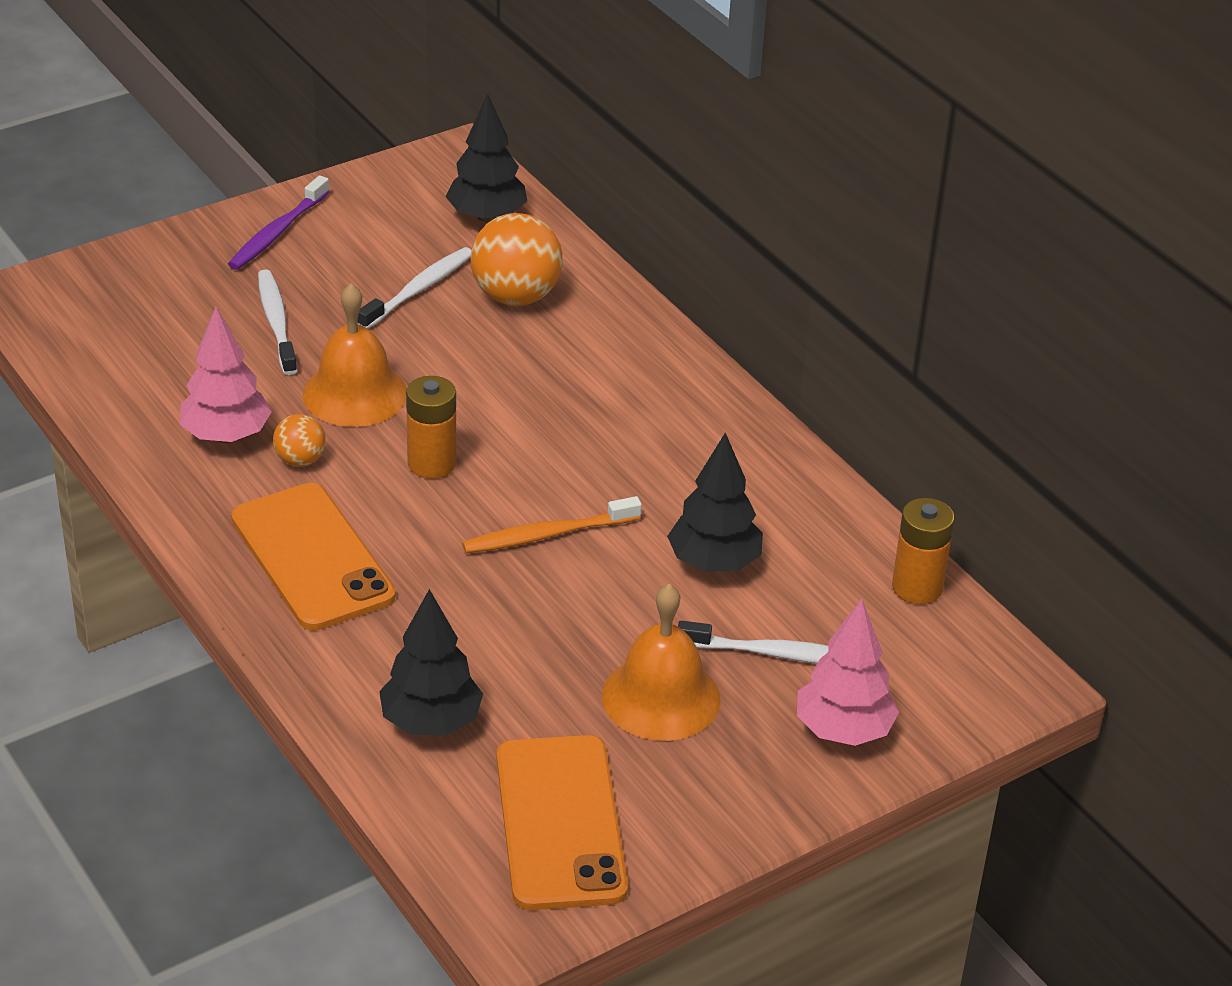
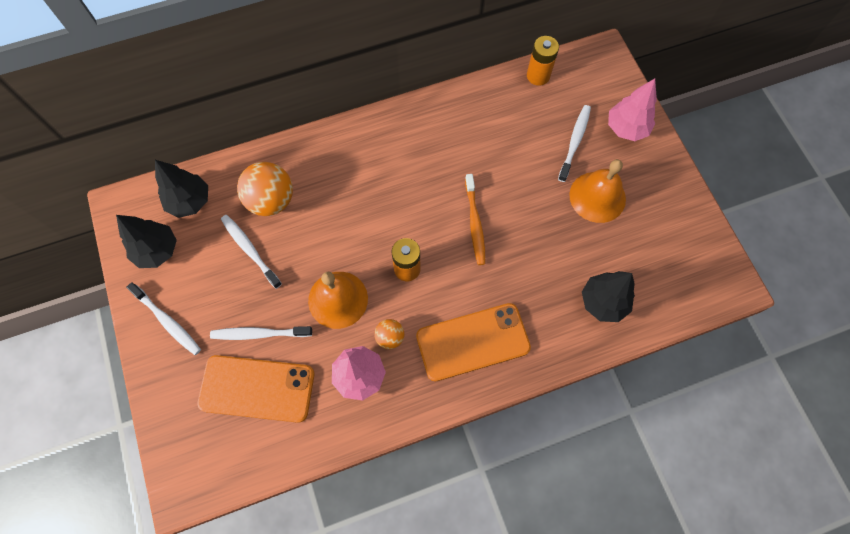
camera: 75 degrees left, 30 degrees up
purple toothbrush [228,175,330,270] -> white toothbrush [126,282,201,355]
orange phone [497,735,628,910] -> orange phone moved to [197,355,314,423]
black tree [667,433,763,572] -> black tree moved to [116,215,177,268]

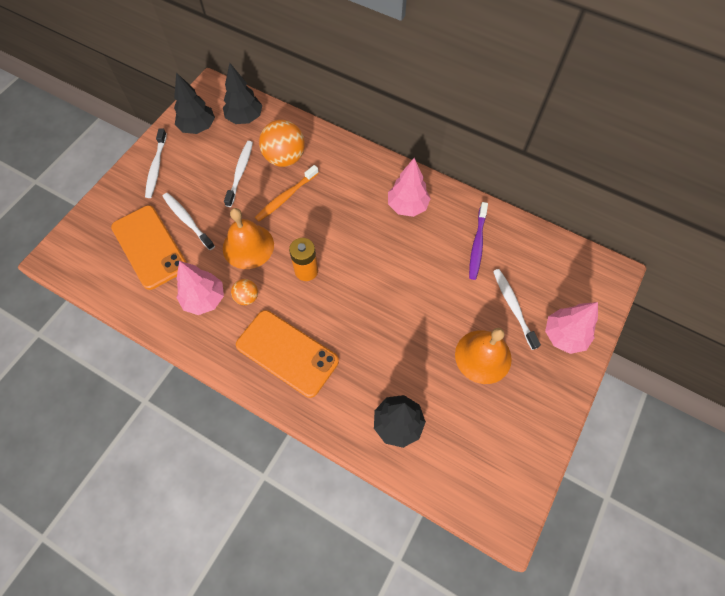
camera: 50 degrees right, 5 degrees down
orange toothbrush [465,174,486,265] -> orange toothbrush moved to [255,165,319,222]
orange battery [527,36,559,86] -> none
white toothbrush [558,105,591,182] -> white toothbrush turned 90 degrees counterclockwise [493,269,541,350]
none -> pink tree [388,158,431,217]
none -> purple toothbrush [469,202,488,280]

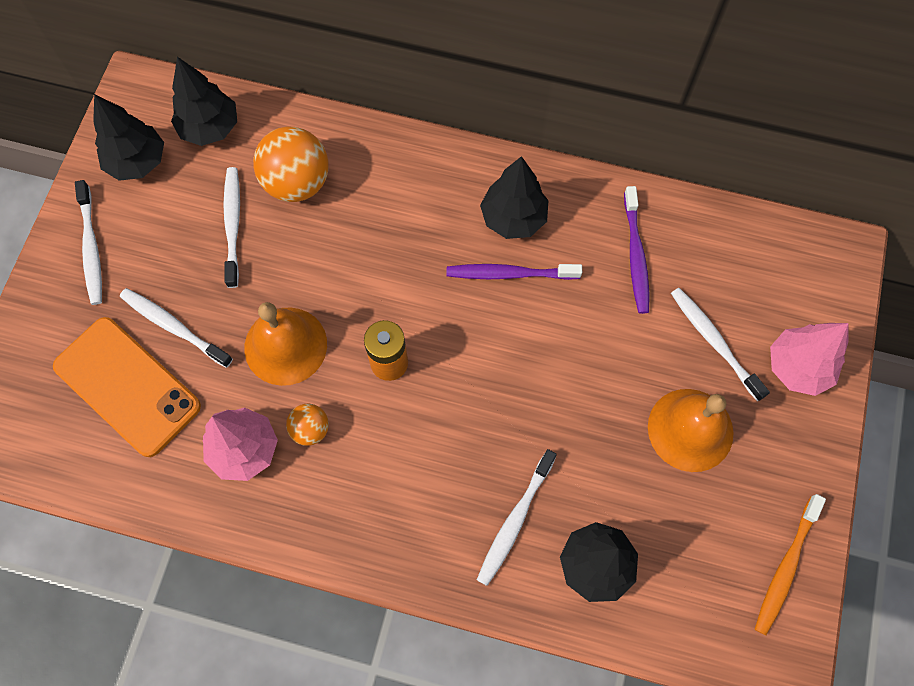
camera: 15 degrees left, 5 degrees up
orange phone [236,310,339,398] -> none
orange toothbrush [255,165,319,222] -> orange toothbrush moved to [755,494,826,635]
pink tree [388,158,431,217] -> black tree [480,156,549,239]
none -> purple toothbrush [447,264,582,280]
none -> white toothbrush [477,449,557,586]

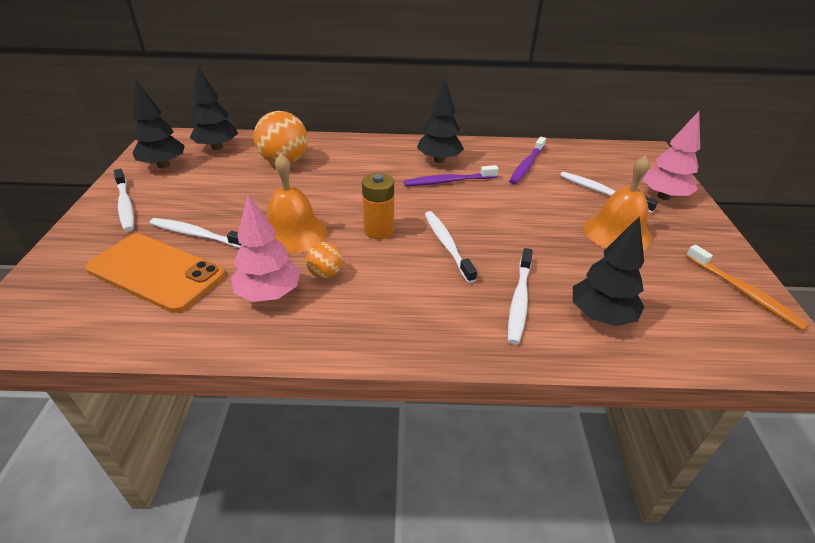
camera: 15 degrees left, 30 degrees down
white toothbrush [223,167,240,288] -> white toothbrush moved to [425,211,477,283]
purple toothbrush [624,186,649,314] -> purple toothbrush turned 45 degrees clockwise [509,137,546,184]
orange toothbrush [755,494,826,635] -> orange toothbrush turned 45 degrees counterclockwise [686,245,809,331]

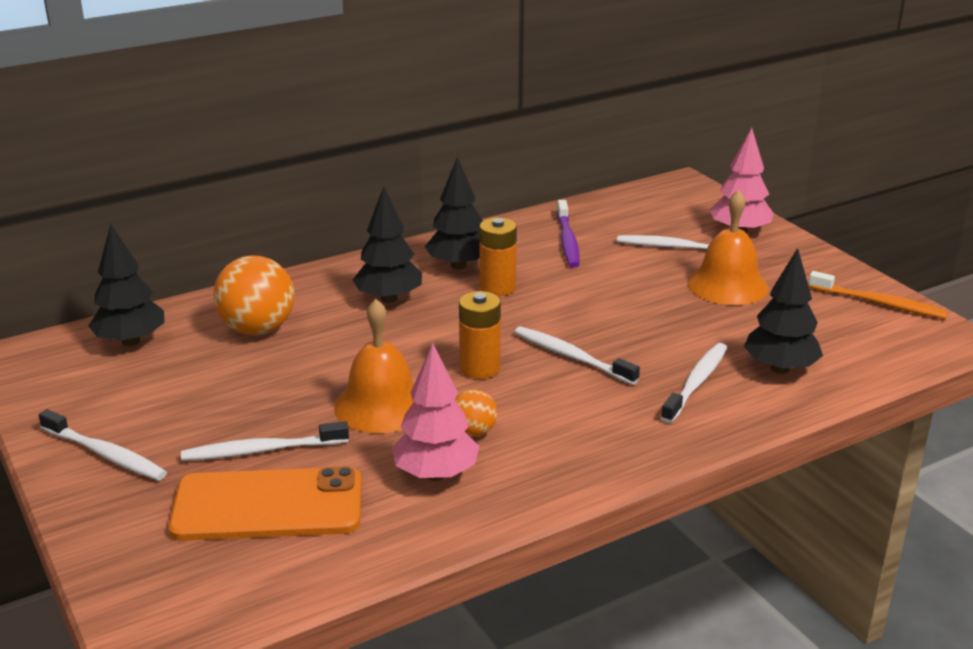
camera: 30 degrees left, 10 degrees down
black tree [132,81,185,168] -> black tree moved to [353,187,422,303]
purple toothbrush [404,165,499,186] -> orange battery [479,217,517,296]
white toothbrush [508,248,533,344] -> white toothbrush turned 135 degrees counterclockwise [661,343,727,423]

